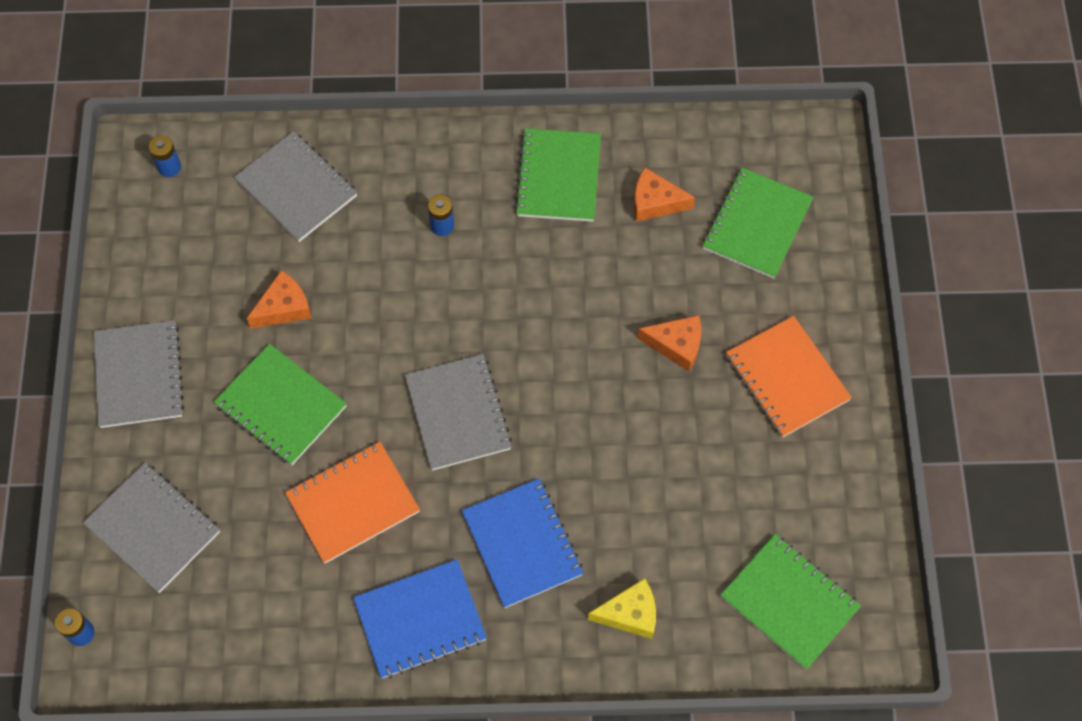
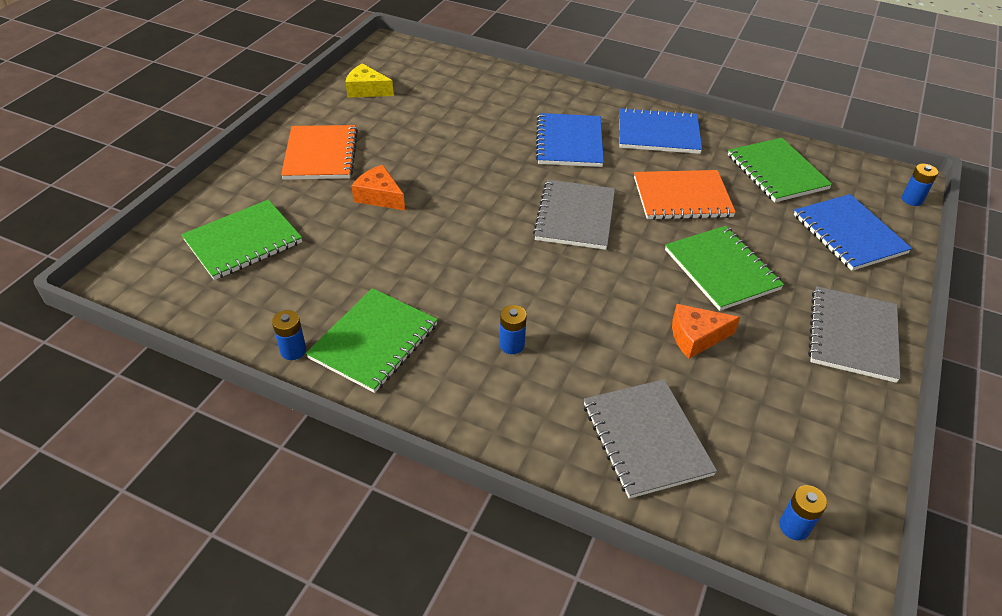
camera: 155 degrees left, 20 degrees down
grey notebook [83,463,220,593] -> blue notebook [794,194,912,271]
yellow cheese [588,578,656,639] -> yellow cheese moved to [346,63,394,98]
orange cheese [634,168,695,222] -> none
green notebook [720,534,861,670] -> green notebook moved to [728,138,832,202]
none -> blue battery [272,310,306,360]

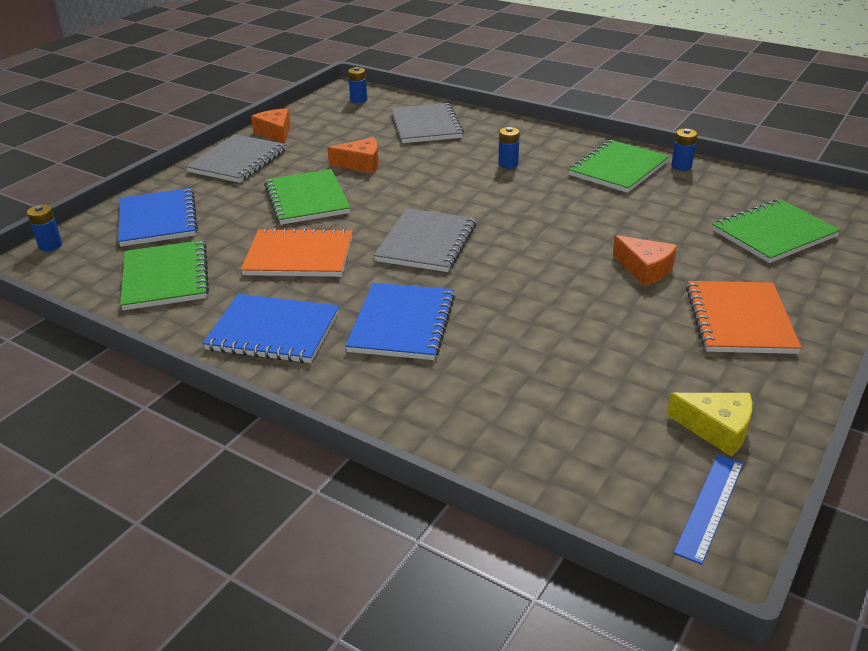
camera: 170 degrees left, 10 degrees down
none -> orange cheese [251,108,291,144]
none -> blue ruler [674,454,744,565]

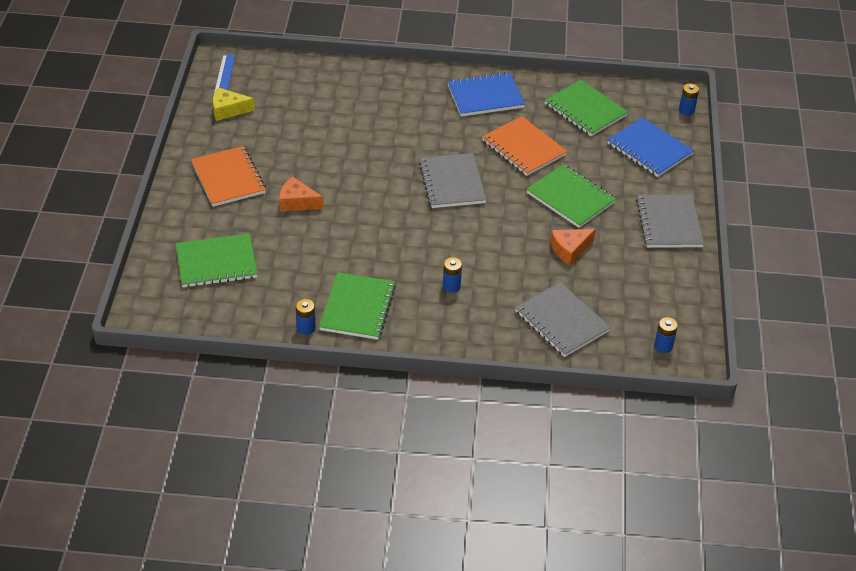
camera: 150 degrees right, 10 degrees up
orange notebook [241,228,353,277] -> orange notebook turned 75 degrees clockwise [482,116,567,176]
orange cheese [251,108,291,144] -> none
blue notebook [345,283,455,360] -> none
green notebook [713,199,841,263] -> green notebook turned 45 degrees clockwise [176,233,258,288]

